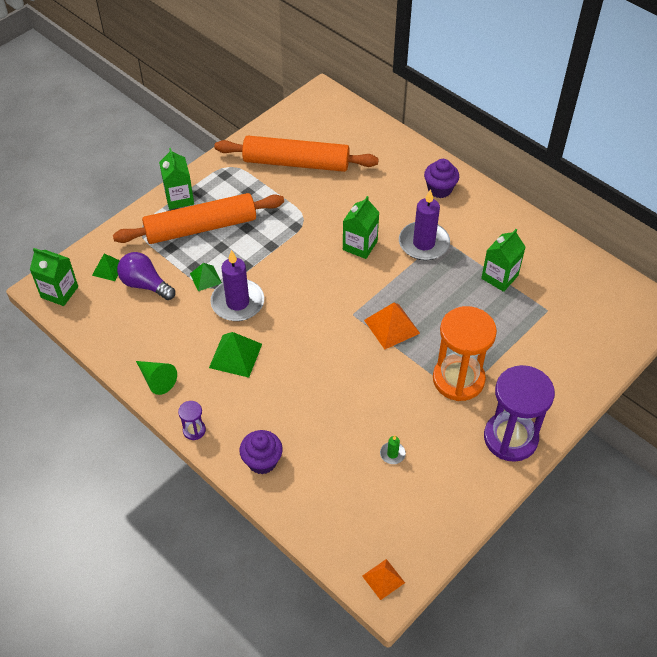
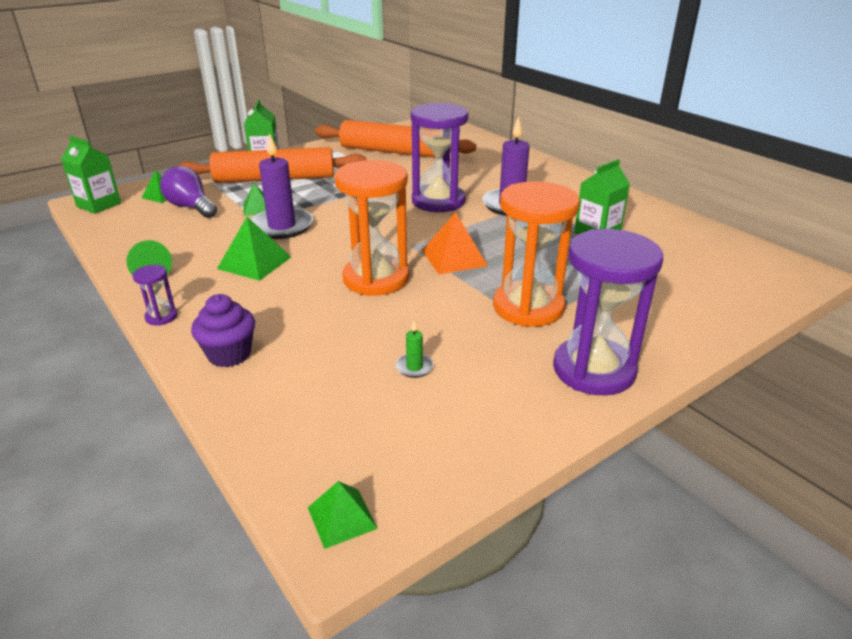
camera: 10 degrees right, 20 degrees down
green carton [343,196,380,259] -> purple hourglass [411,103,468,212]
orange pyramid [362,559,405,600] -> green pyramid [308,481,378,549]
purple cupcake [424,159,459,198] -> none
none -> orange hourglass [334,160,409,296]

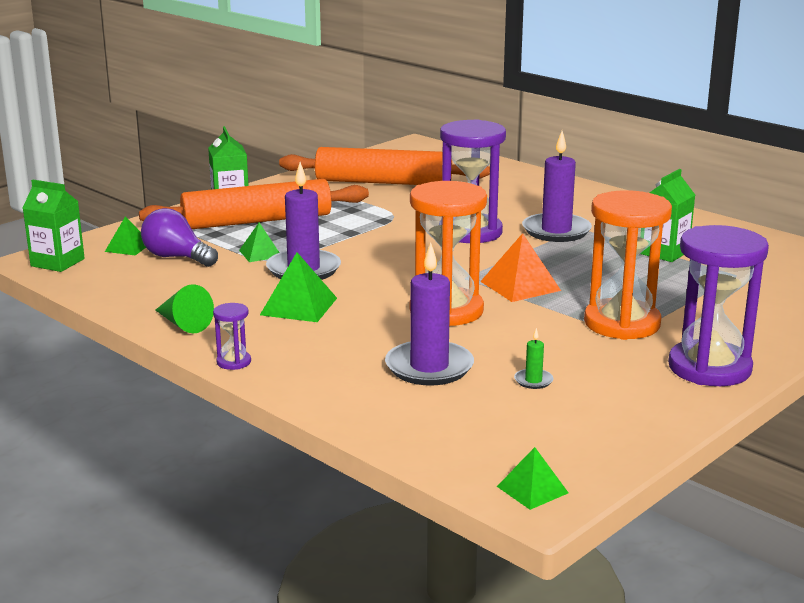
camera: 10 degrees left, 10 degrees down
purple cupcake [191,294,255,367] -> none
none -> purple candle [385,242,474,386]

